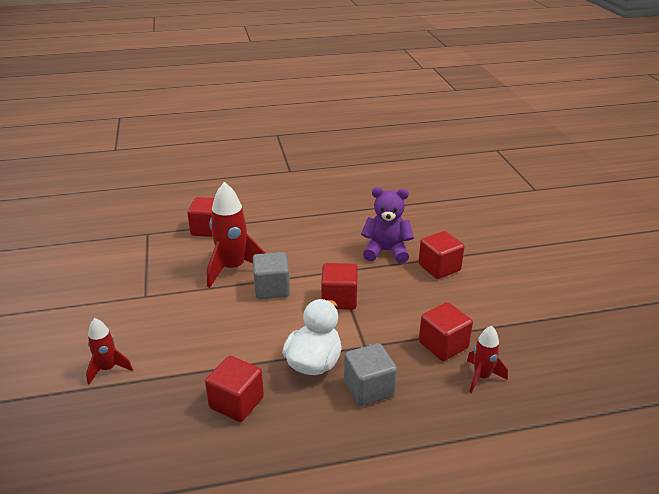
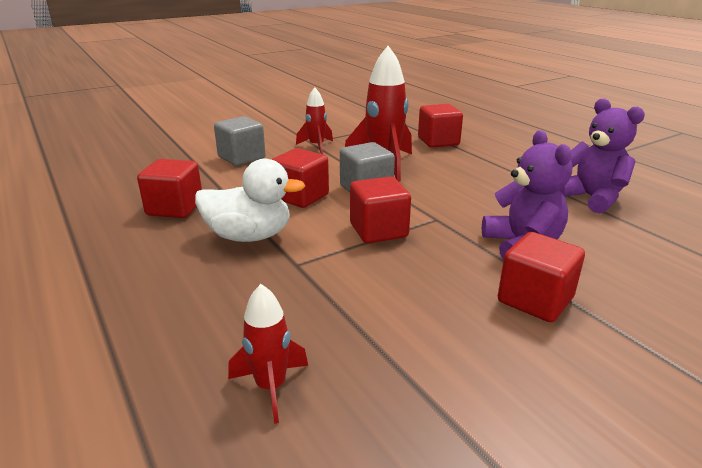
camera: 70 degrees right, 5 degrees down
red rocket [86,318,133,385] -> red rocket moved to [296,87,333,154]
grey cube [344,343,397,406] -> grey cube moved to [214,116,265,166]
red cube [419,302,473,361] -> red cube moved to [271,148,329,208]
none -> purple teddy bear [560,98,645,214]

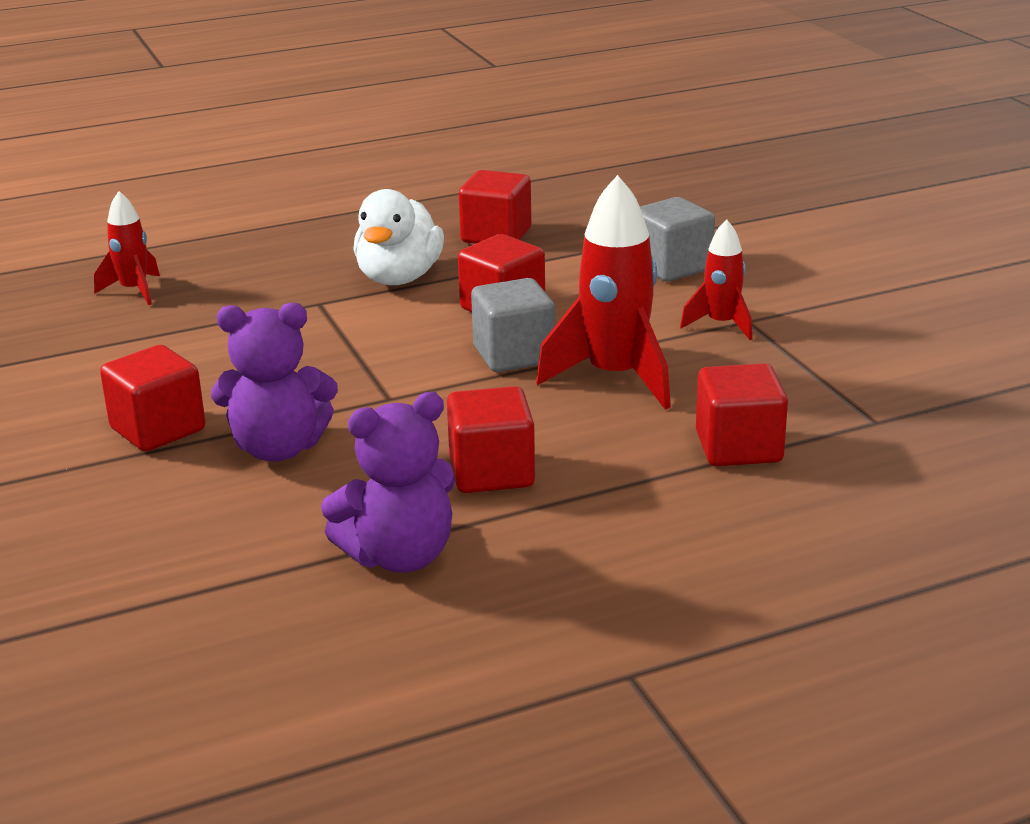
camera: 100 degrees right, 0 degrees up
red cube [350,177,411,243] -> red cube moved to [447,386,535,493]

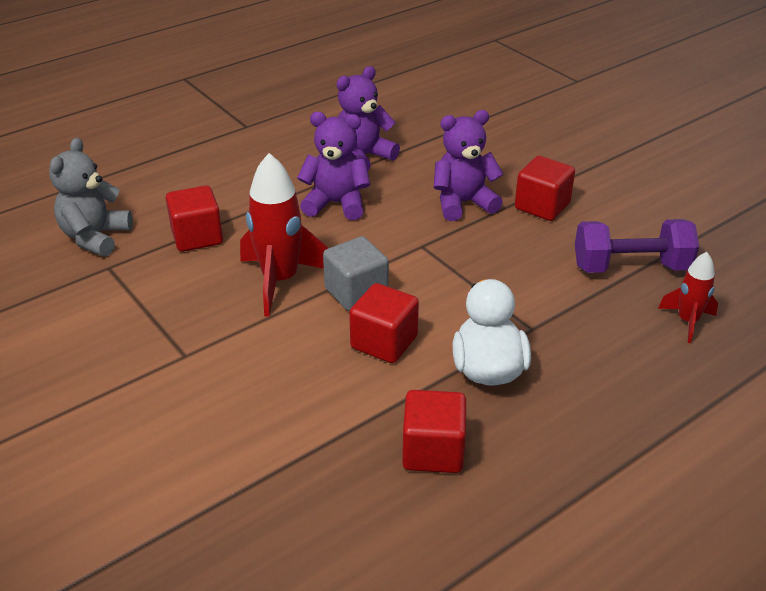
camera: 165 degrees right, 10 degrees up
red cube [447,386,535,493] -> purple teddy bear [297,112,370,220]
grey cube [640,197,715,282] -> none
red rocket [680,219,752,340] -> none
none -> grey teddy bear [49,138,133,257]
none -> purple dumbbell [575,219,699,273]

